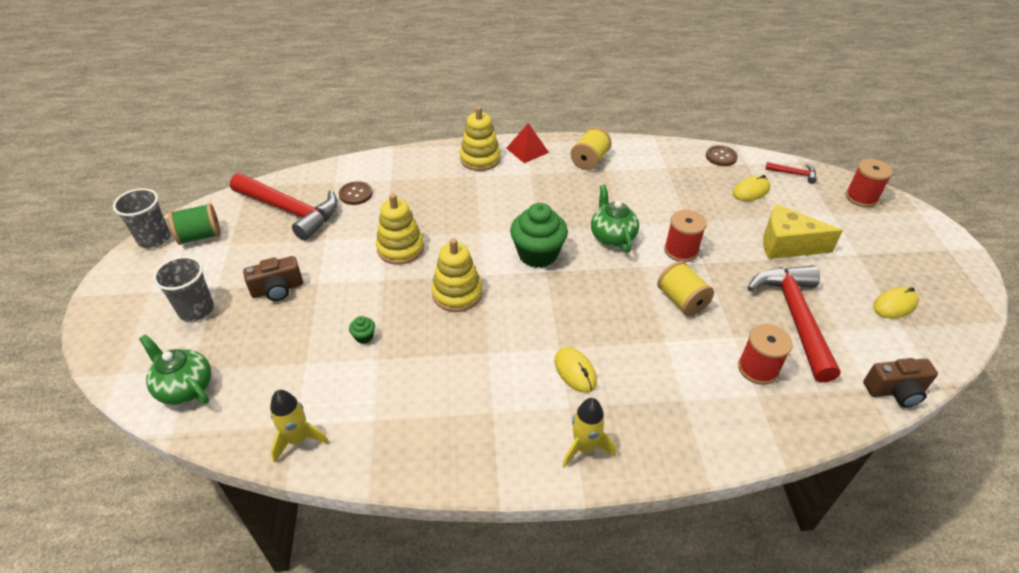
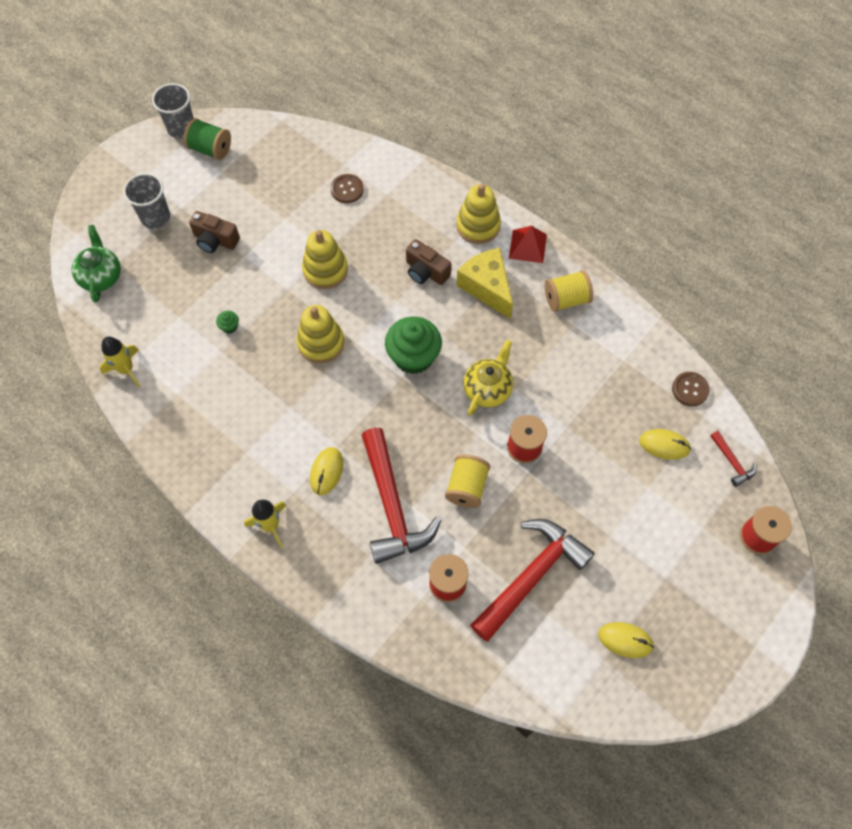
camera: 45 degrees right, 20 degrees up
red hammer [230,173,338,241] -> red hammer moved to [361,428,441,564]
green teapot [591,185,639,253] -> yellow teapot [463,340,513,416]
yellow cheese [763,204,843,259] -> yellow cheese moved to [456,248,513,319]
brown camera [863,358,938,407] -> brown camera moved to [406,239,451,285]

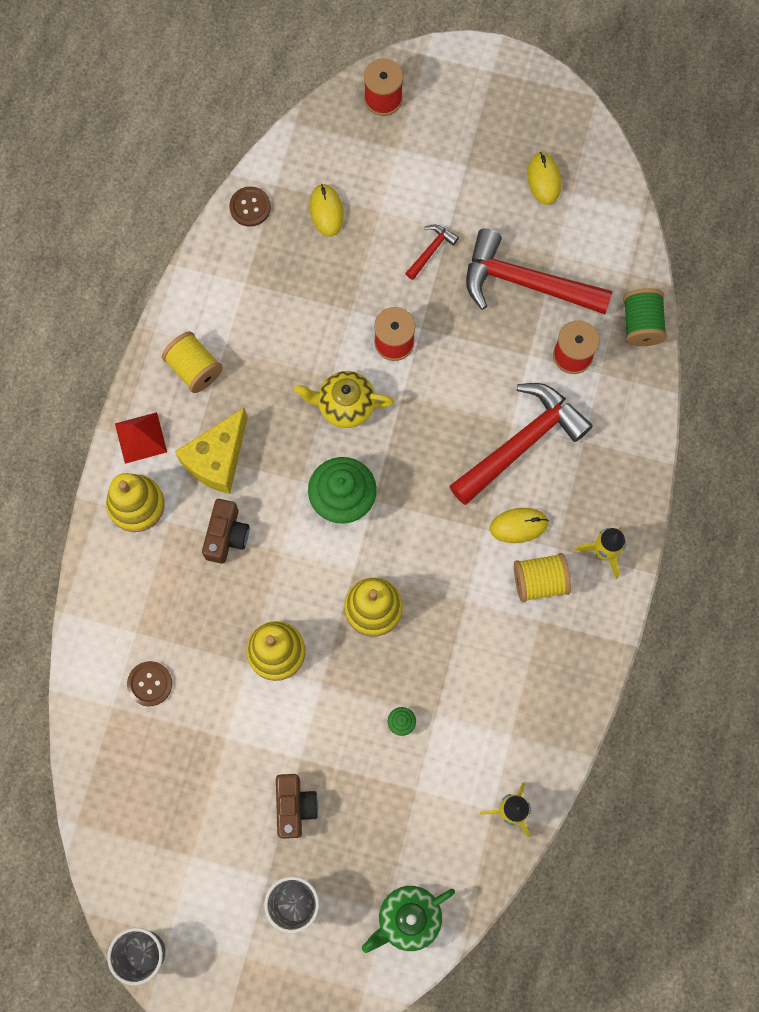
camera: 115 degrees left, 10 degrees up
green spool [183,118,231,160] -> green spool moved to [623,288,667,346]
yellow spool [445,454,490,508] -> yellow spool moved to [514,553,571,602]
red hammer [710,431,756,487] -> red hammer moved to [405,224,459,280]

